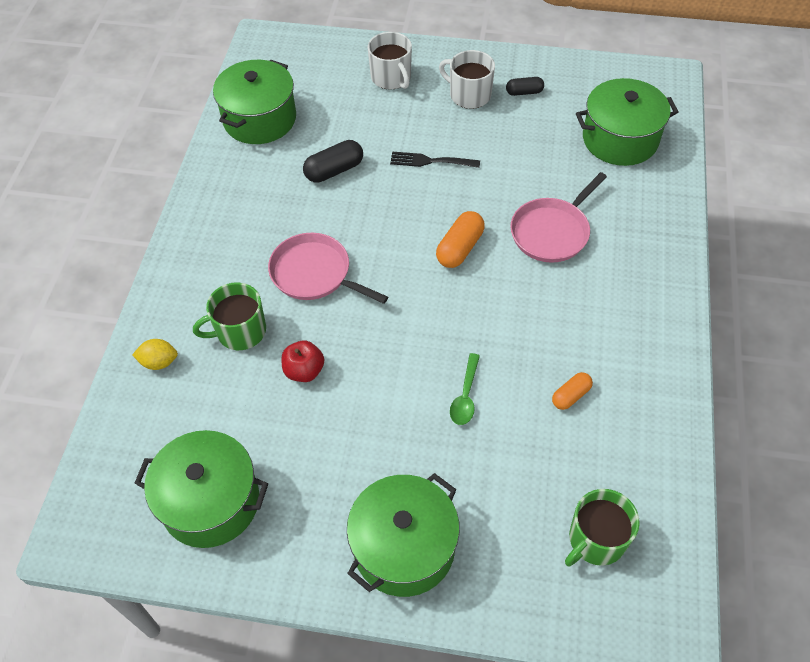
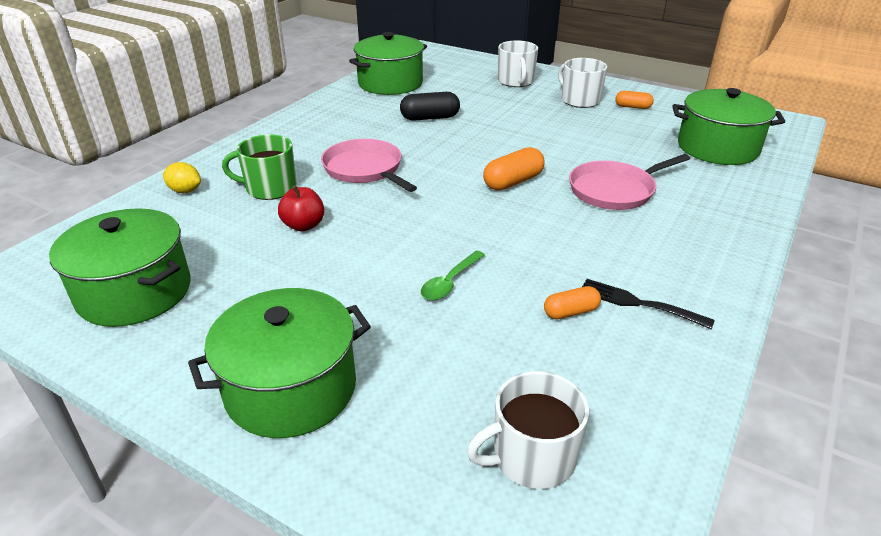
camera: 20 degrees right, 20 degrees down
black fork [390,151,480,168] -> black fork moved to [582,279,715,329]
black capsule [506,77,544,96] -> orange capsule [615,91,654,109]
green mug [565,489,640,567] -> white mug [467,371,589,489]

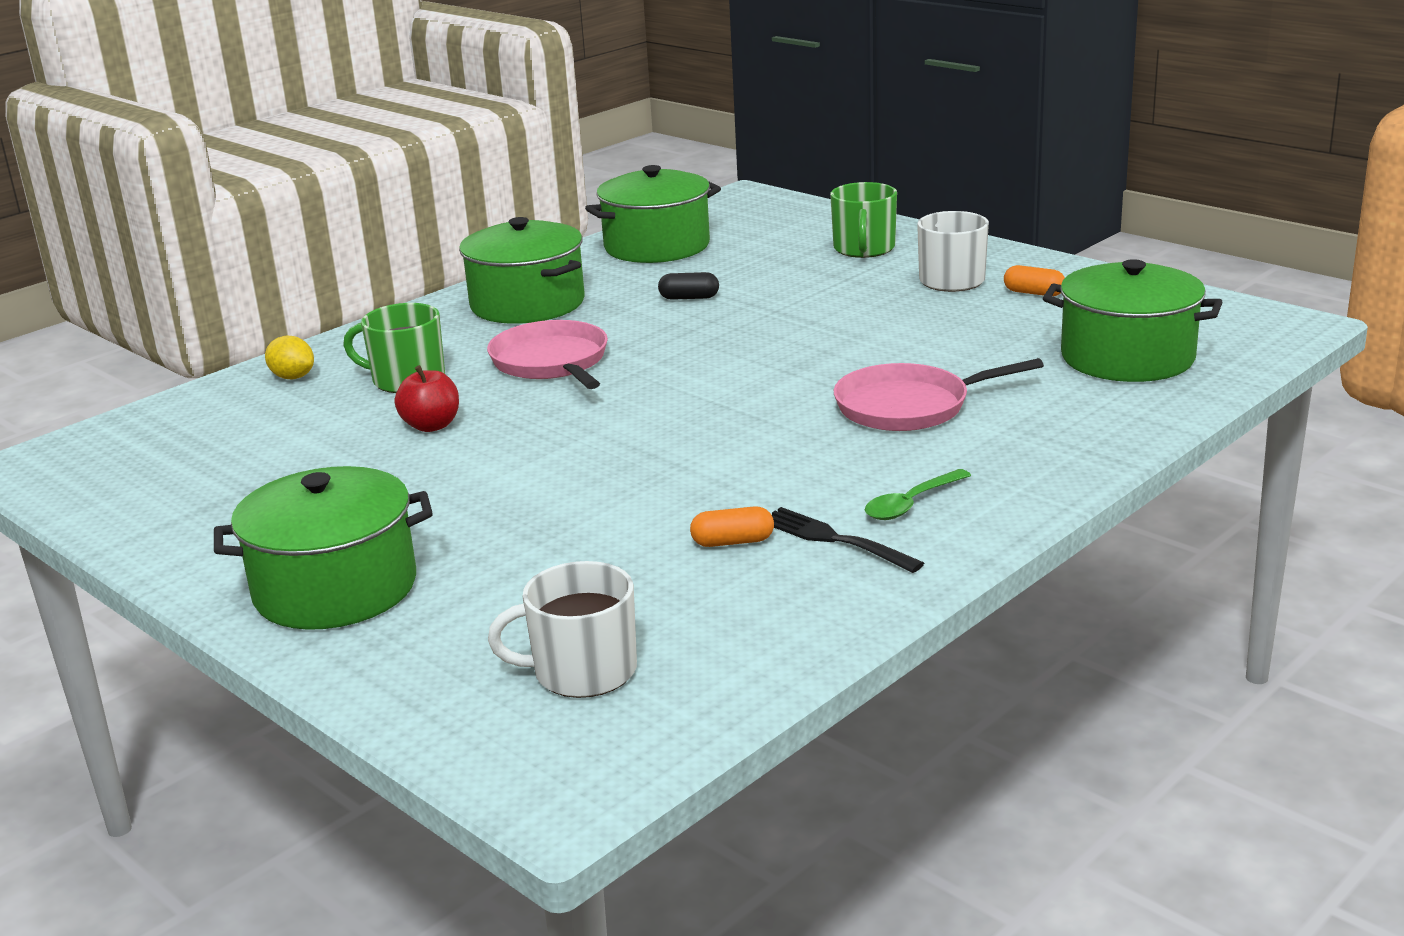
camera: 15 degrees right, 10 degrees down
green pot [49,208,191,327] -> green pot moved to [459,217,585,324]
black capsule [400,92,460,121] -> black capsule [658,272,719,300], size x0.63
green spoon [421,251,485,300] -> green spoon moved to [865,469,971,520]
orange capsule [483,147,545,190] -> none
white mug [498,41,538,87] -> green mug [830,182,897,258]

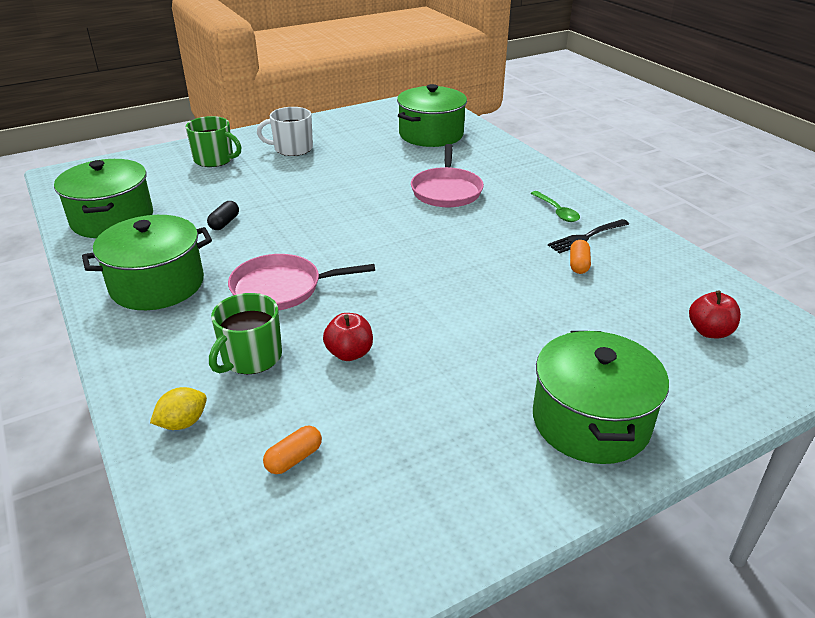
camera: 75 degrees left, 10 degrees up
white mug [488,561,637,698] -> red apple [689,290,741,338]
orange capsule [1004,265,1065,296] -> orange capsule moved to [263,426,322,474]

